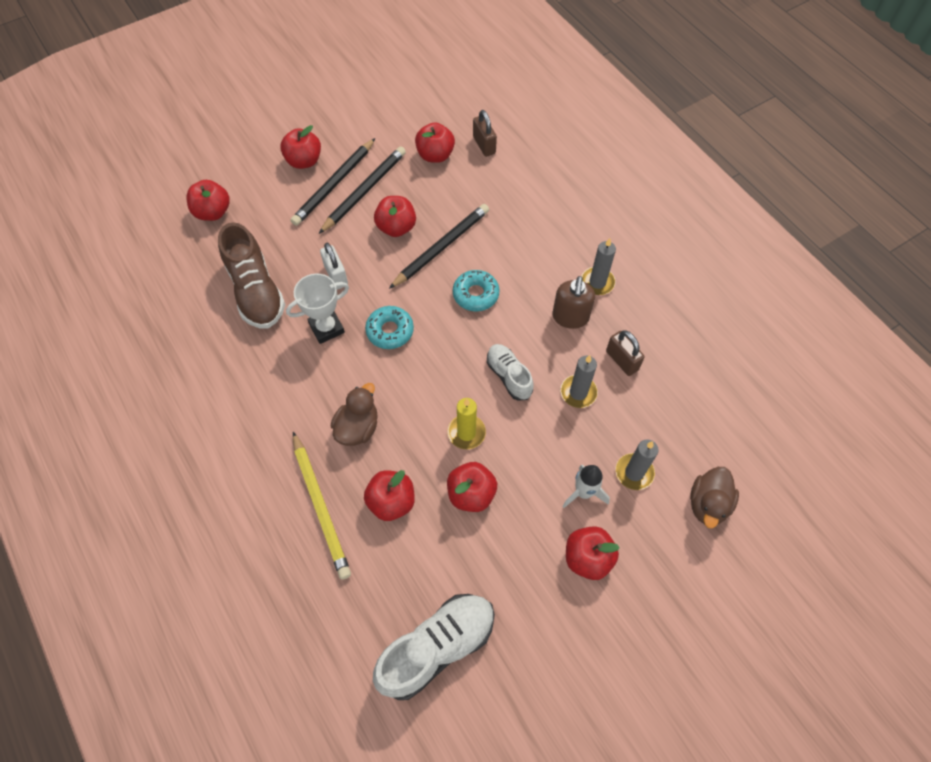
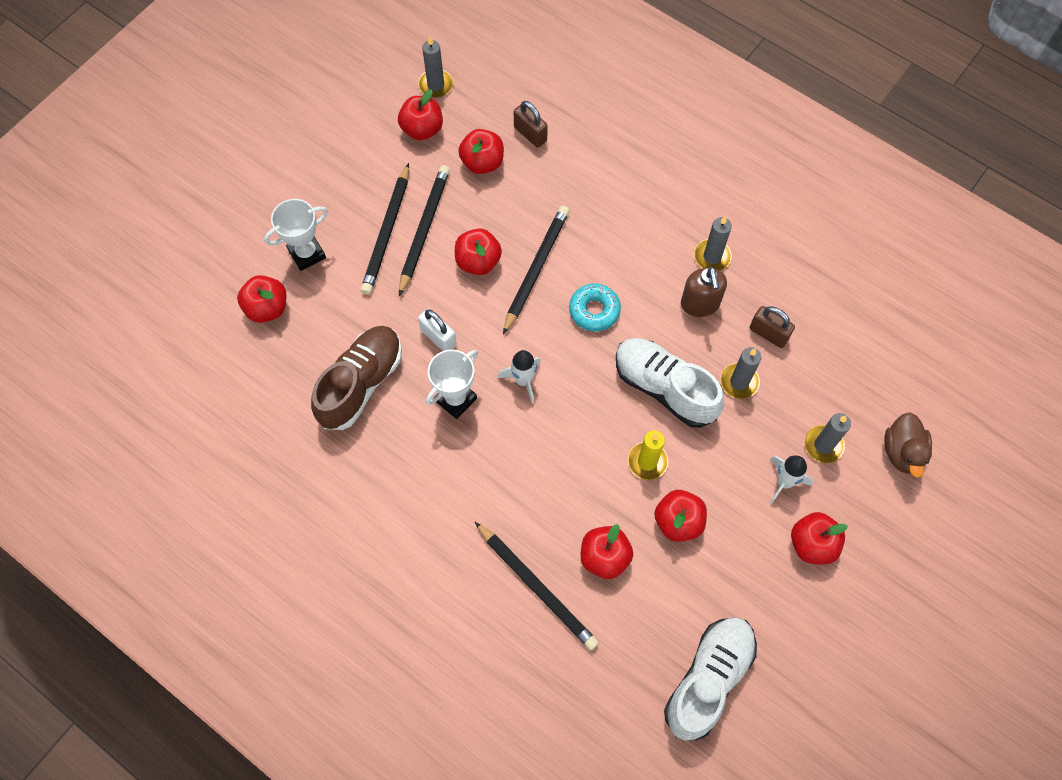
camera: 20 degrees left, 5 degrees up
brown shoe [218,222,286,328] -> brown shoe turned 105 degrees counterclockwise [311,326,402,430]
red apple [280,125,321,169] -> red apple moved to [398,90,443,140]
yellow pencil [293,432,351,580] -> black pencil [475,522,599,650]
brown duck [331,383,378,446] -> none
turquoise donut [365,306,414,349] -> white rocket [498,350,541,404]
white shoe [487,344,533,401] -> white shoe [616,338,724,428], size x1.69
none -> white trophy [264,199,328,271]
none -> grey candle [418,36,453,98]

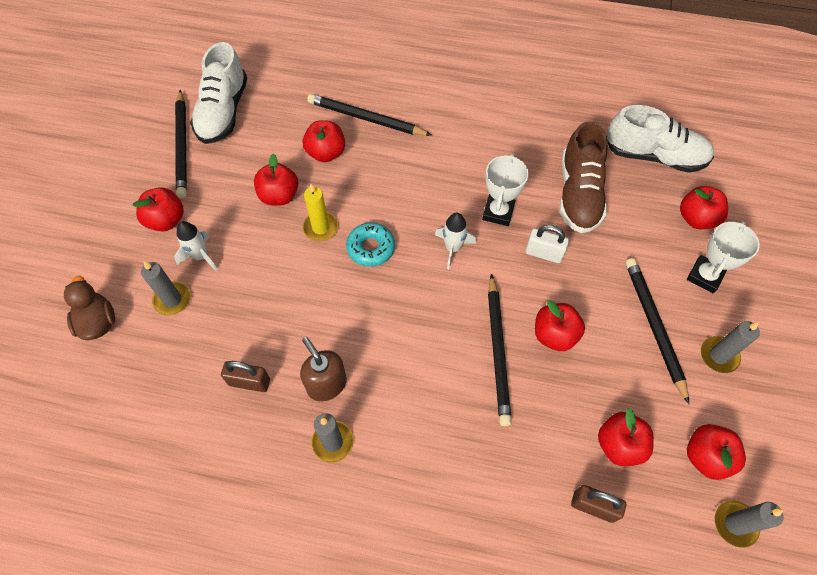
camera: 155 degrees right, 5 degrees down
black pencil [399,165,450,296] -> black pencil moved to [175,90,187,198]
turquoise donut [569,283,621,331] -> turquoise donut moved to [346,223,395,267]
white shoe [616,338,724,428] -> white shoe moved to [607,105,714,173]
grey candle [720,347,761,399] -> grey candle moved to [701,321,760,373]

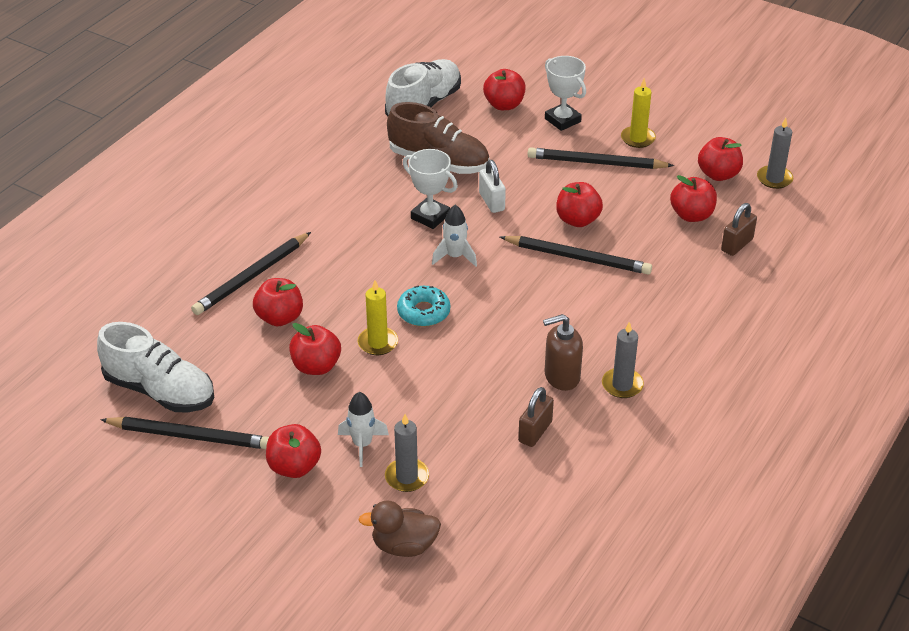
camera: 70 degrees left, 20 degrees down
white padlock [525,225,569,263] -> white padlock turned 60 degrees counterclockwise [479,160,506,213]
grey candle [701,321,760,373] -> yellow candle [621,78,656,148]

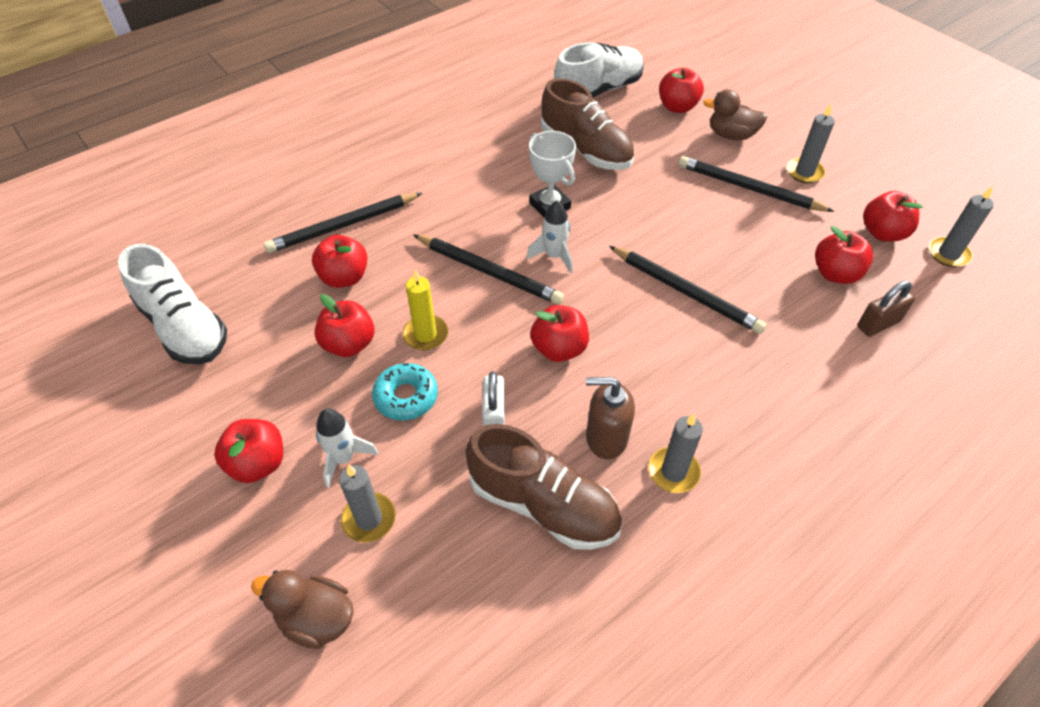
camera: 20 degrees right, 10 degrees up
black pencil [100,417,269,449] -> black pencil moved to [414,235,564,305]
turquoise donut [397,286,450,327] -> turquoise donut moved to [372,363,438,420]
white padlock [479,160,506,213] -> white padlock moved to [482,372,505,426]
brown padlock [518,387,554,447] -> brown shoe [466,424,622,550]
white trophy [545,56,586,131] -> brown duck [703,89,767,140]
red apple [556,182,603,227] -> red apple moved to [530,305,589,362]
yellow candle [621,78,656,148] -> grey candle [787,104,835,183]

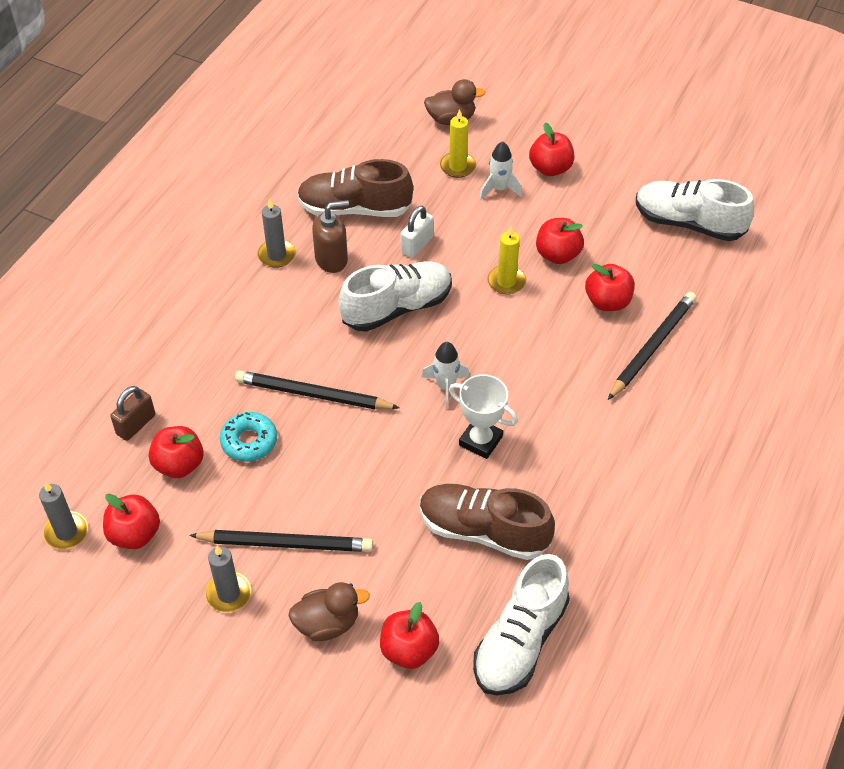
camera: 155 degrees right, 0 degrees up
grey candle [339,465,396,543] -> yellow candle [440,109,476,178]
turquoise donut [372,363,438,420] -> turquoise donut moved to [220,412,277,462]
black pencil [414,235,564,305] -> none
white padlock [482,372,505,426] -> white padlock turned 60 degrees clockwise [401,206,434,258]
red apple [530,305,589,362] -> white shoe [339,261,452,332]

